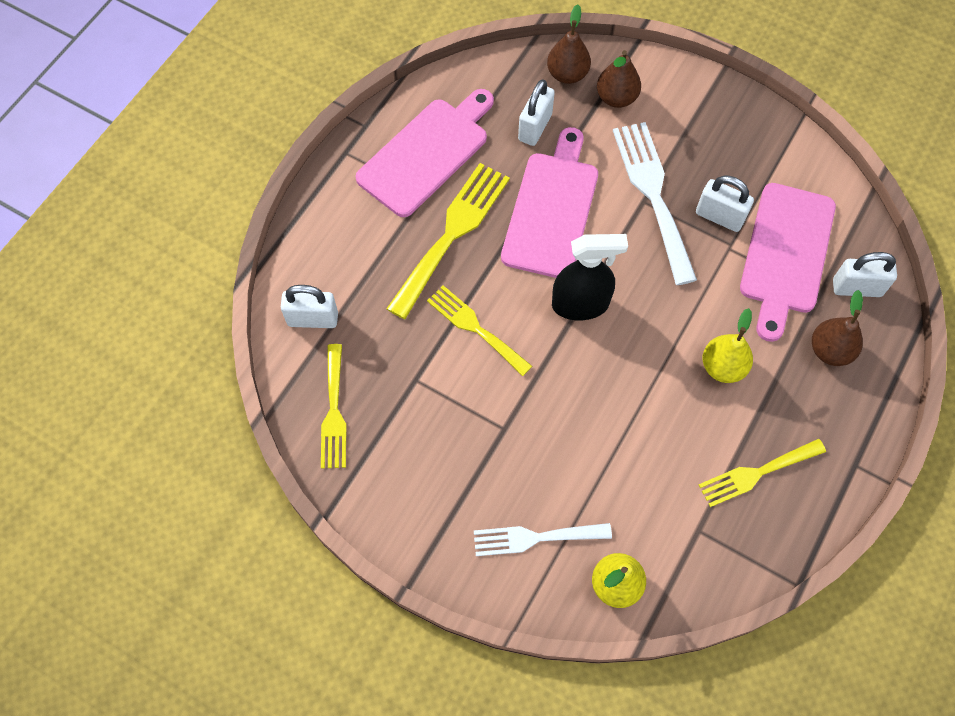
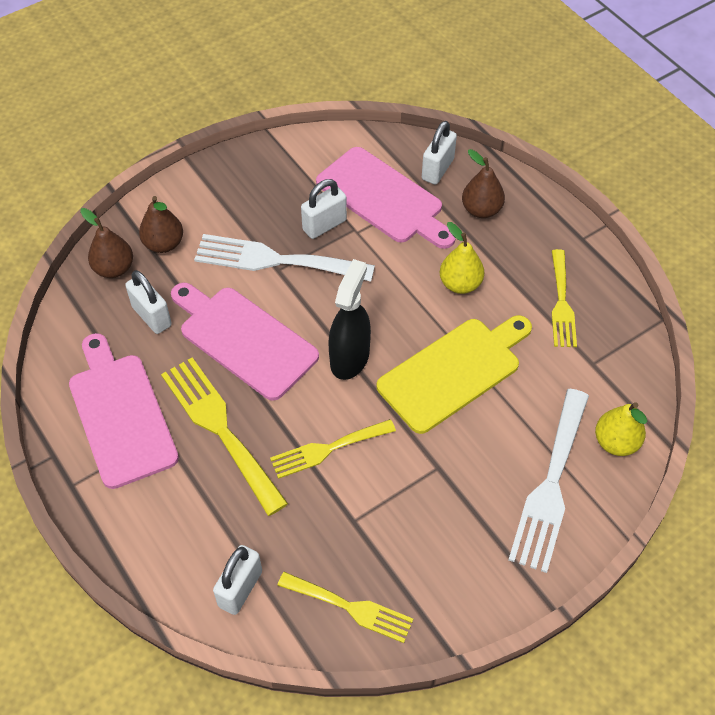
camera: 65 degrees left, 10 degrees down
white fork [474,523,612,556] -> white fork [508,389,589,573], size x1.56
none -> yellow cutting board [377,315,532,434]

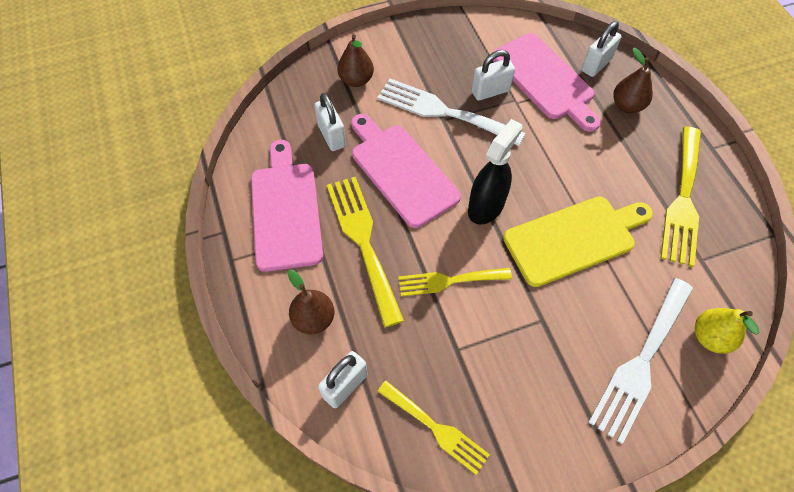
camera: 15 degrees right, 5 degrees up
brown pear [80,208,133,278] -> brown pear moved to [287,269,334,334]
yellow pear [440,222,484,294] -> none
yellow fork [552,249,577,347] -> yellow fork [660,127,701,267], size x1.56

